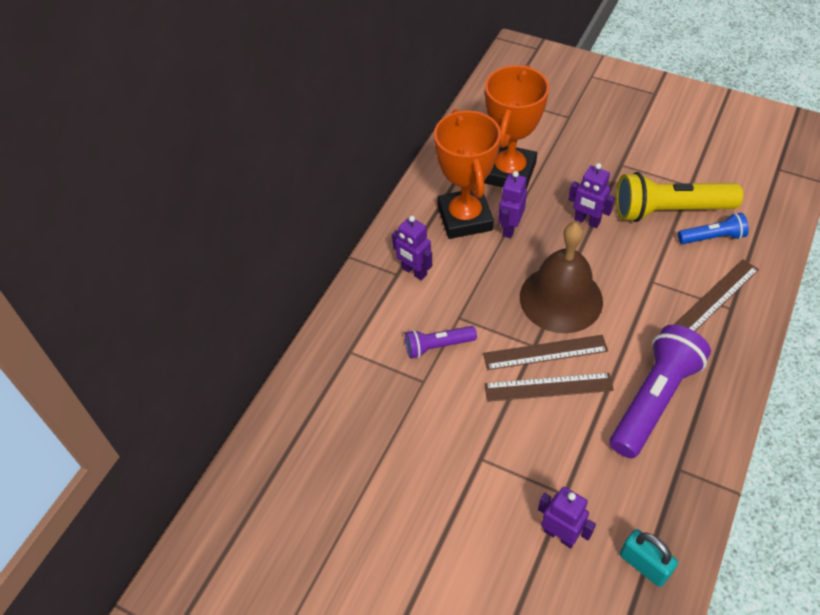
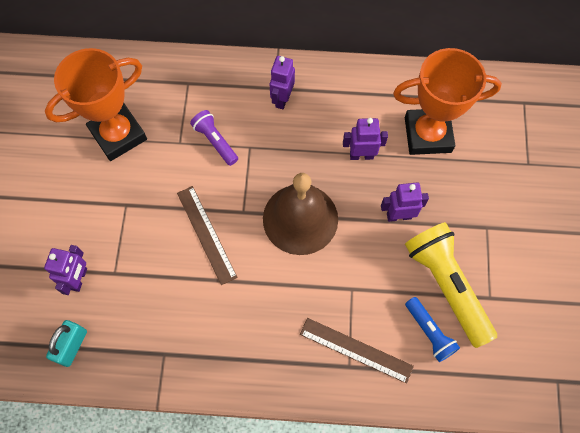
camera: 65 degrees right, 15 degrees up
orange trophy [434,109,501,239] -> orange trophy moved to [45,48,147,161]
brown ruler [483,335,608,370] -> none
purple robot [568,163,615,228] -> purple robot turned 75 degrees clockwise [381,182,429,222]
purple flashlight [610,325,711,458] -> none

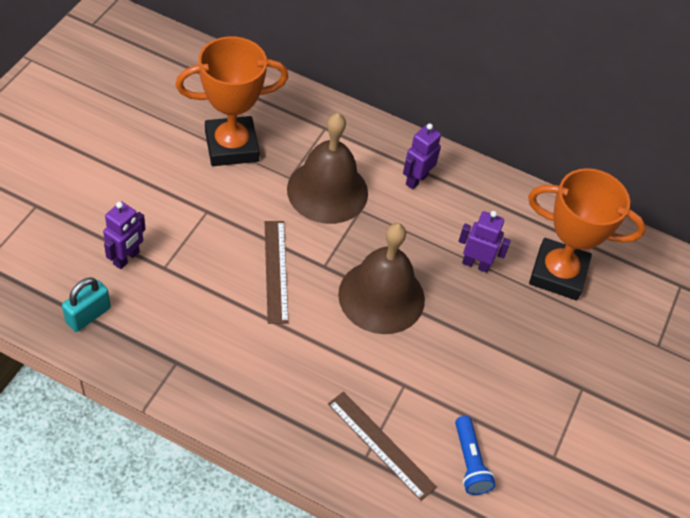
camera: 15 degrees right, 15 degrees down
purple flashlight [190,110,238,166] -> brown bell [287,113,368,224]
purple robot [381,182,429,222] -> none
yellow flashlight [405,222,497,348] -> none

